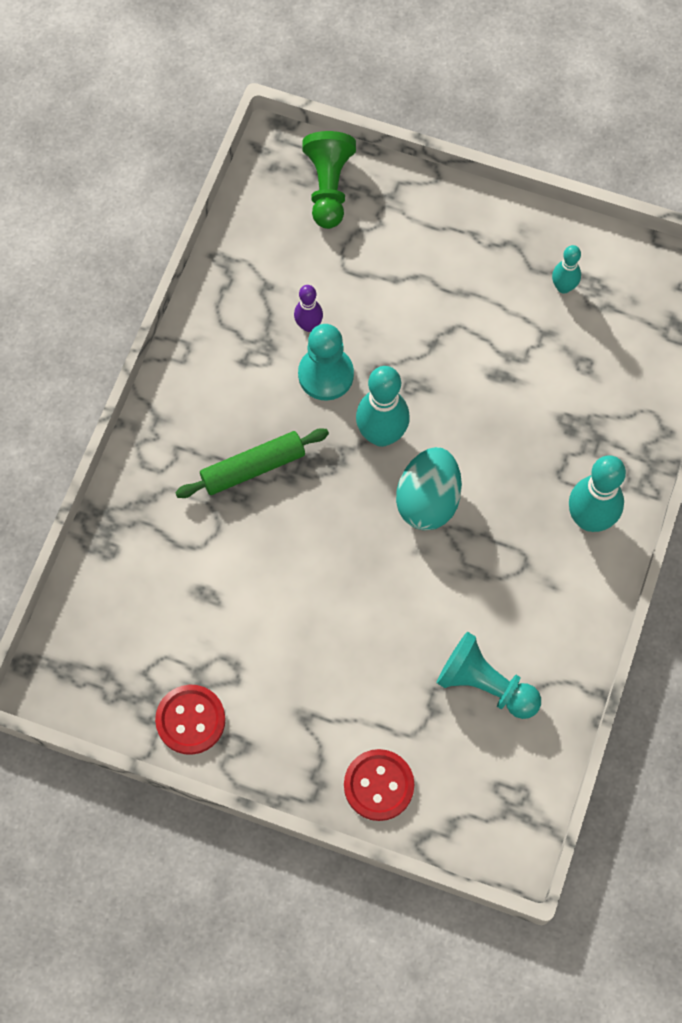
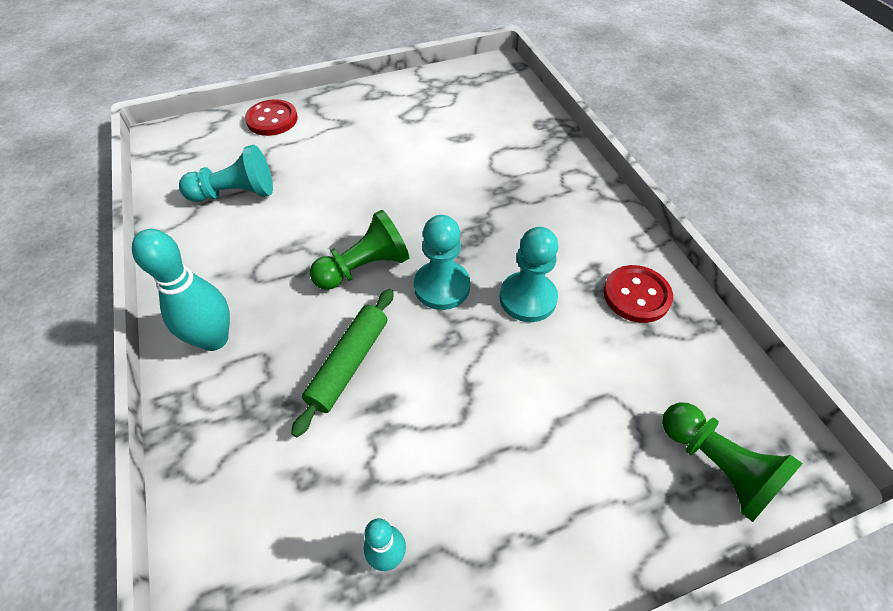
camera: 140 degrees right, 15 degrees down
red button [155,685,226,755] -> red button moved to [604,265,673,323]
green rolling pin [175,428,329,498] -> green rolling pin moved to [291,289,394,437]
purple bowling pin [294,285,323,332] -> none
turquoise bowling pin [356,366,410,447] -> turquoise pawn [414,215,470,310]
turquoise egg [396,447,462,530] -> green pawn [310,210,410,290]

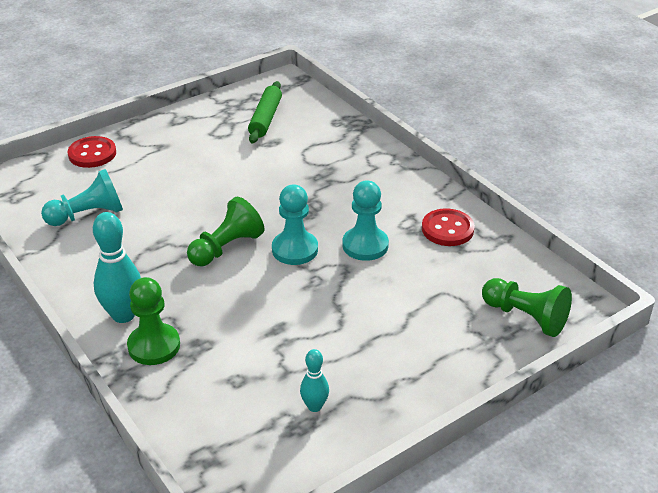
camera: 15 degrees left, 15 degrees down
green rolling pin [291,289,394,437] -> green rolling pin moved to [248,81,282,143]
none -> green pawn [127,277,180,365]

